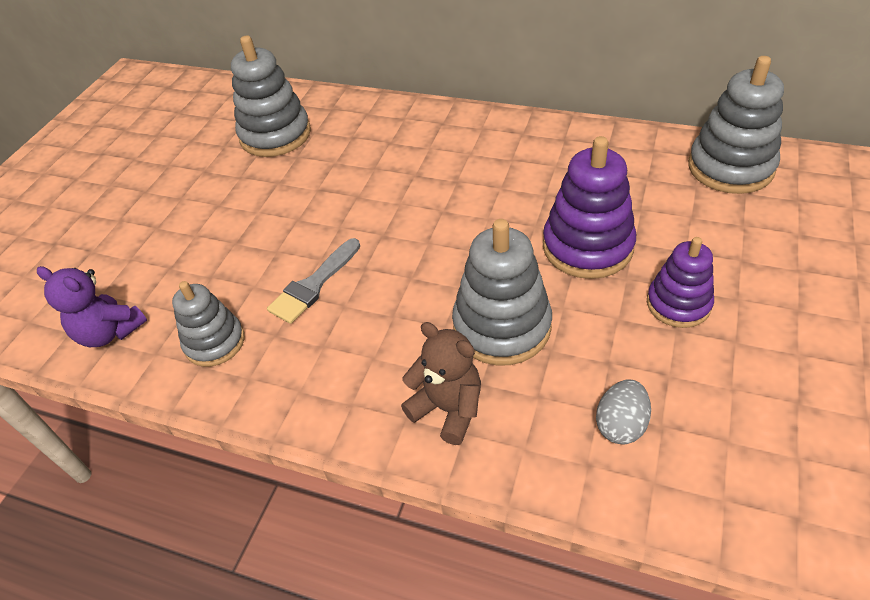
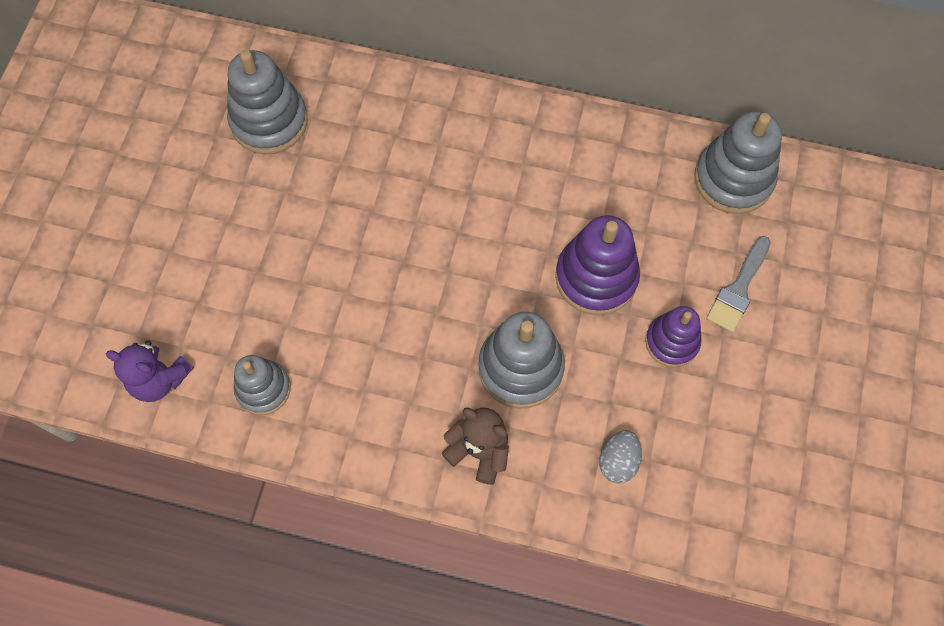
camera: 10 degrees left, 20 degrees up
grey brush [267,238,360,324] -> grey brush moved to [706,236,771,332]

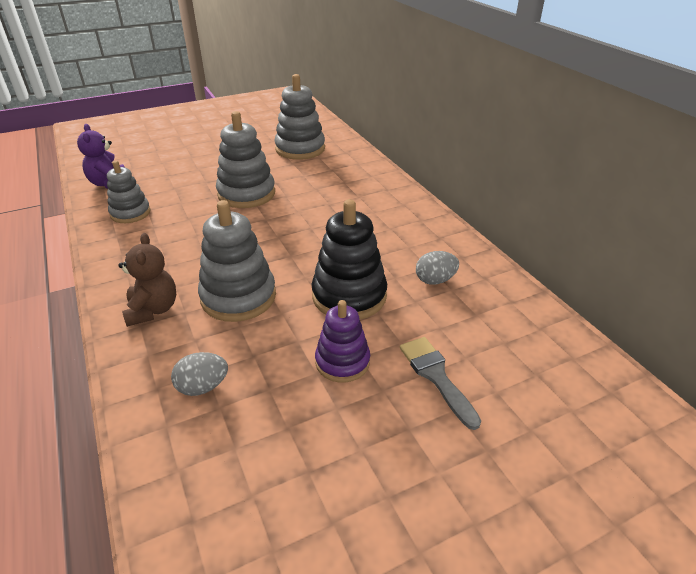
camera: 50 degrees right, 30 degrees down
purple stacking toy [555,215,640,315] -> black stacking toy [312,199,387,320]
grey stacking toy [694,111,782,214] -> grey stacking toy moved to [216,111,275,208]
grey brush [706,236,771,332] -> grey brush turned 75 degrees clockwise [400,337,481,430]
none -> grey egg [416,251,459,285]

